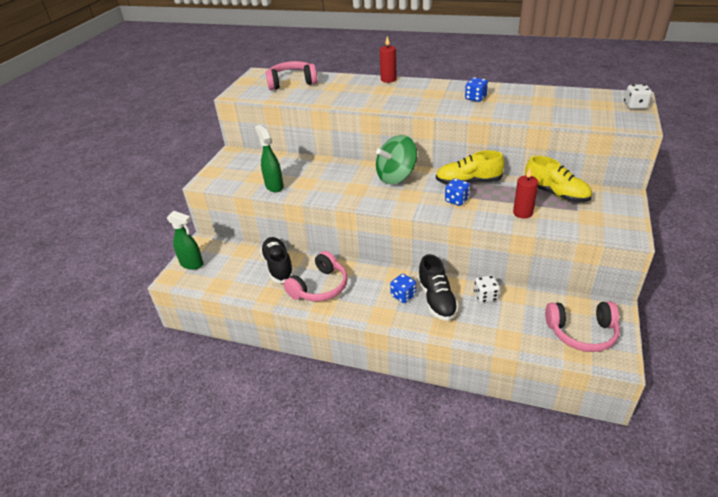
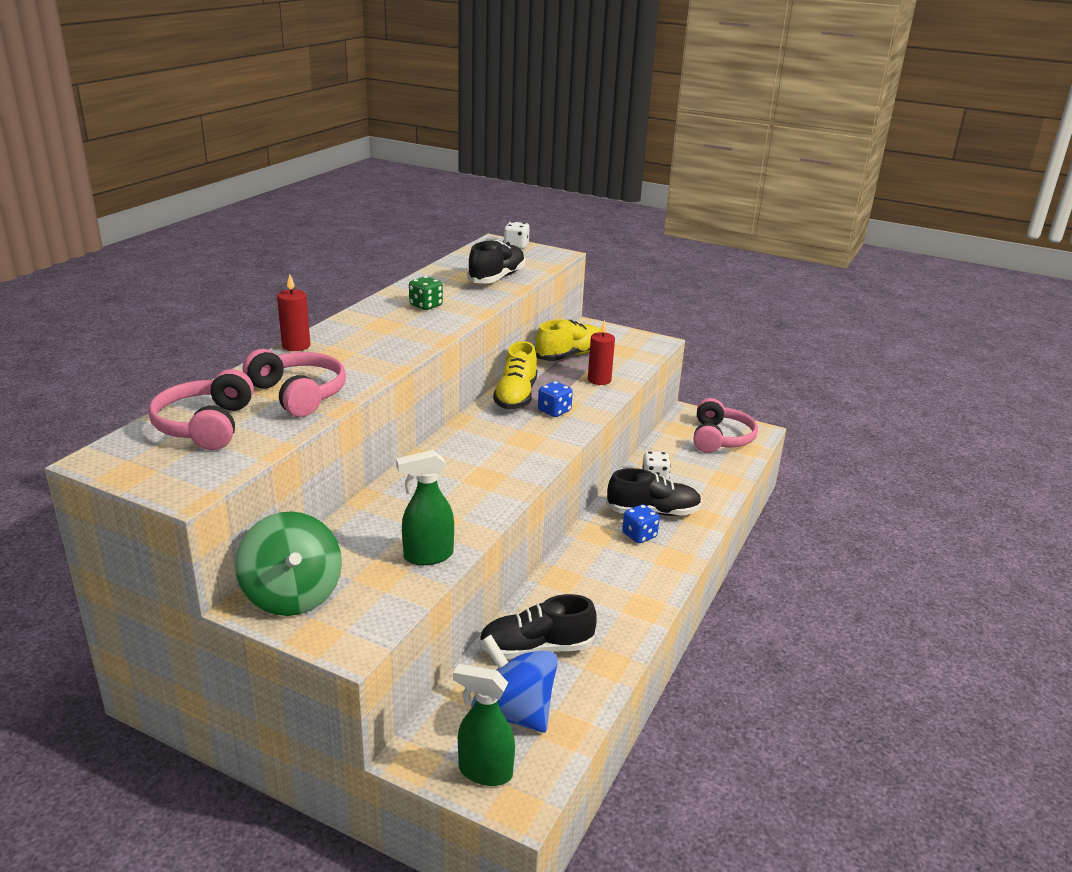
camera: 85 degrees left, 10 degrees down
green spray bottle [167,211,203,270] -> green spray bottle turned 105 degrees counterclockwise [453,664,515,786]
pink headphones [283,251,348,301] -> pink headphones moved to [243,349,346,417]
green spinning top [376,135,417,184] -> green spinning top moved to [235,511,342,616]
blue dice [465,77,488,102] -> green dice [409,276,443,310]
none -> black shoe [467,240,525,283]
none -> blue spinning top [471,635,558,733]

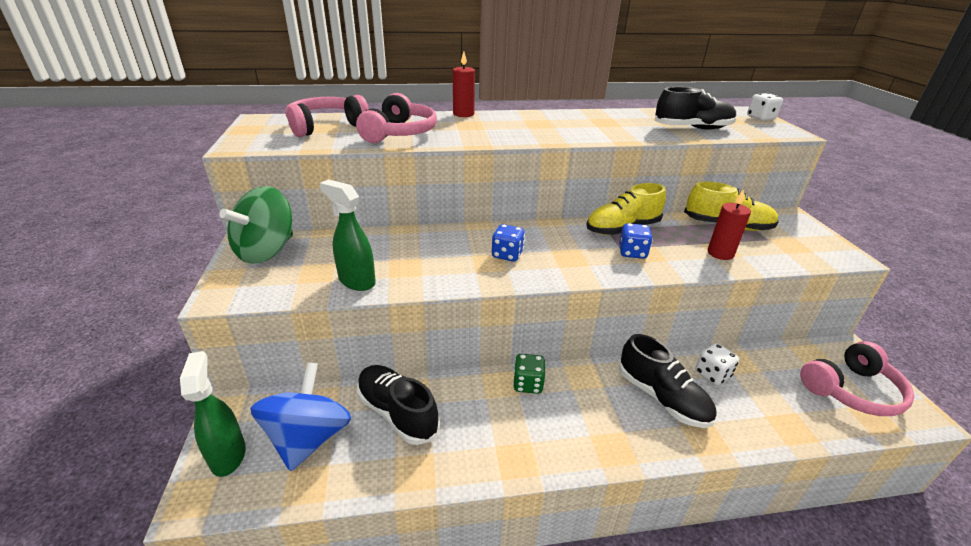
camera: 55 degrees right, 5 degrees up
green dice [409,276,443,310] -> green dice moved to [513,354,546,394]
blue dice [622,504,660,543] -> blue dice moved to [492,224,525,262]

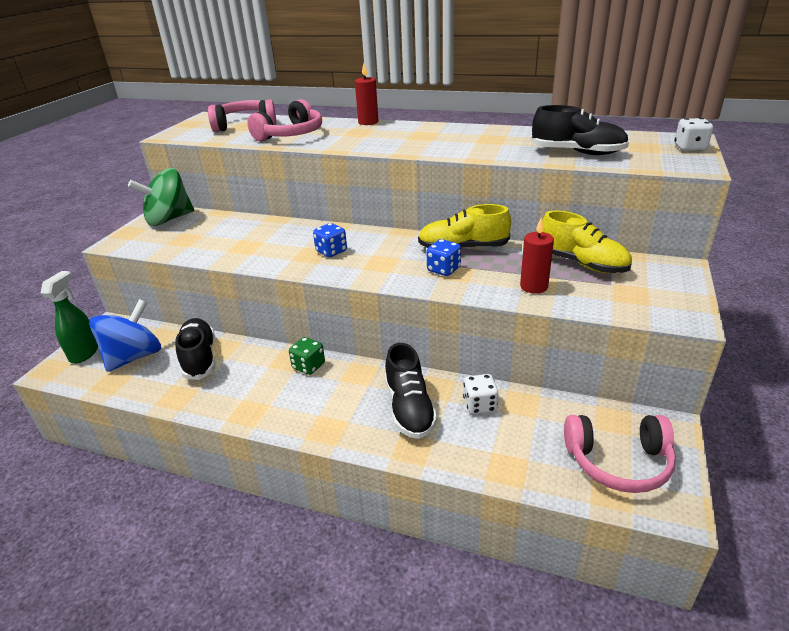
camera: 30 degrees right, 0 degrees up
green spray bottle [320,179,376,291] -> none

